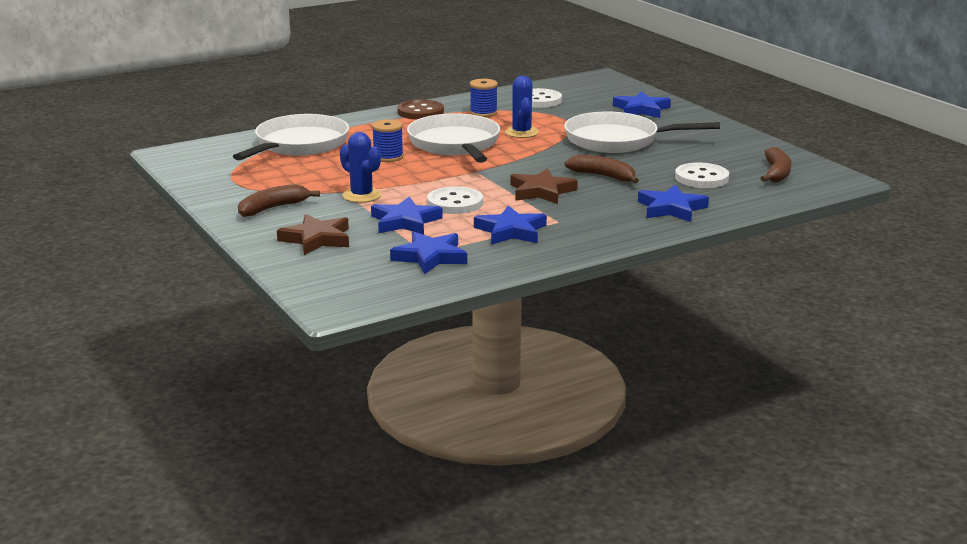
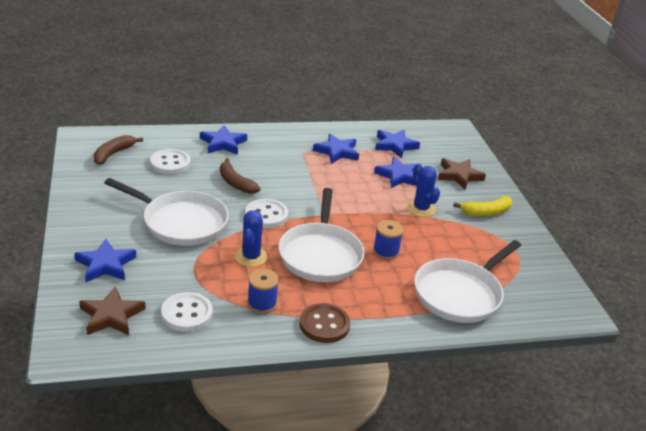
camera: 165 degrees left, 10 degrees up
brown banana [238,184,320,217] -> yellow banana [453,196,512,216]
white button [427,186,483,214] -> white button moved to [245,199,288,228]
brown star [510,168,578,204] -> brown star moved to [79,287,146,335]

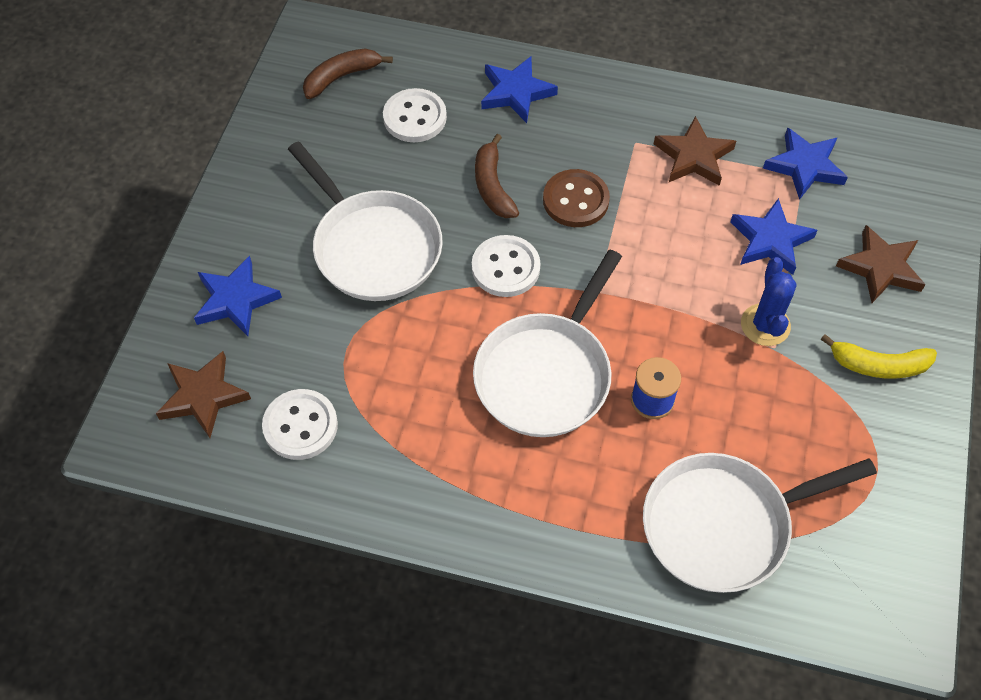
camera: 30 degrees right, 25 degrees up
blue cactus [235,210,268,267] -> none
blue spool [247,269,279,314] -> none
brown button [300,303,350,343] -> brown button moved to [543,169,610,227]
blue star [313,133,359,164] -> brown star [654,116,736,186]

